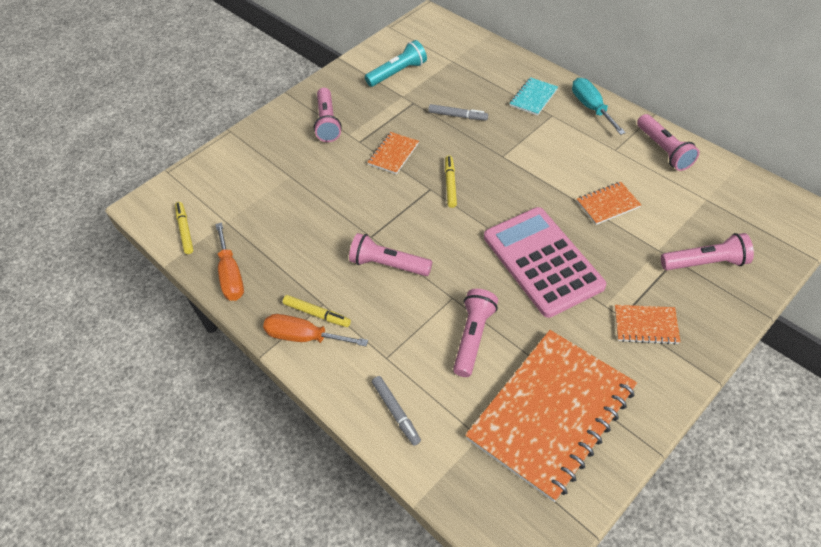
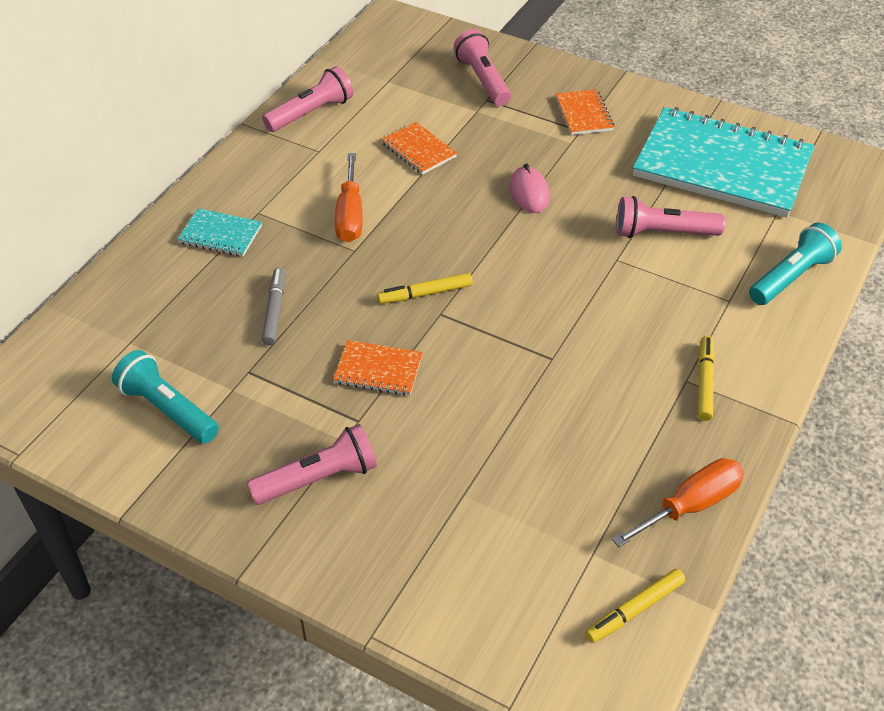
camera: 110 degrees left, 5 degrees down
orange screwdriver [263,314,368,346] -> orange screwdriver moved to [335,153,363,243]
pink flashlight [349,233,432,276] -> none
grey marker [372,376,421,446] -> turquoise flashlight [749,223,842,305]
orange notebook [465,330,637,502] -> turquoise notebook [633,107,814,218]
pink calculator [484,207,606,318] -> pink mouse [510,163,550,213]
turquoise screwdriver [572,78,626,135] -> none

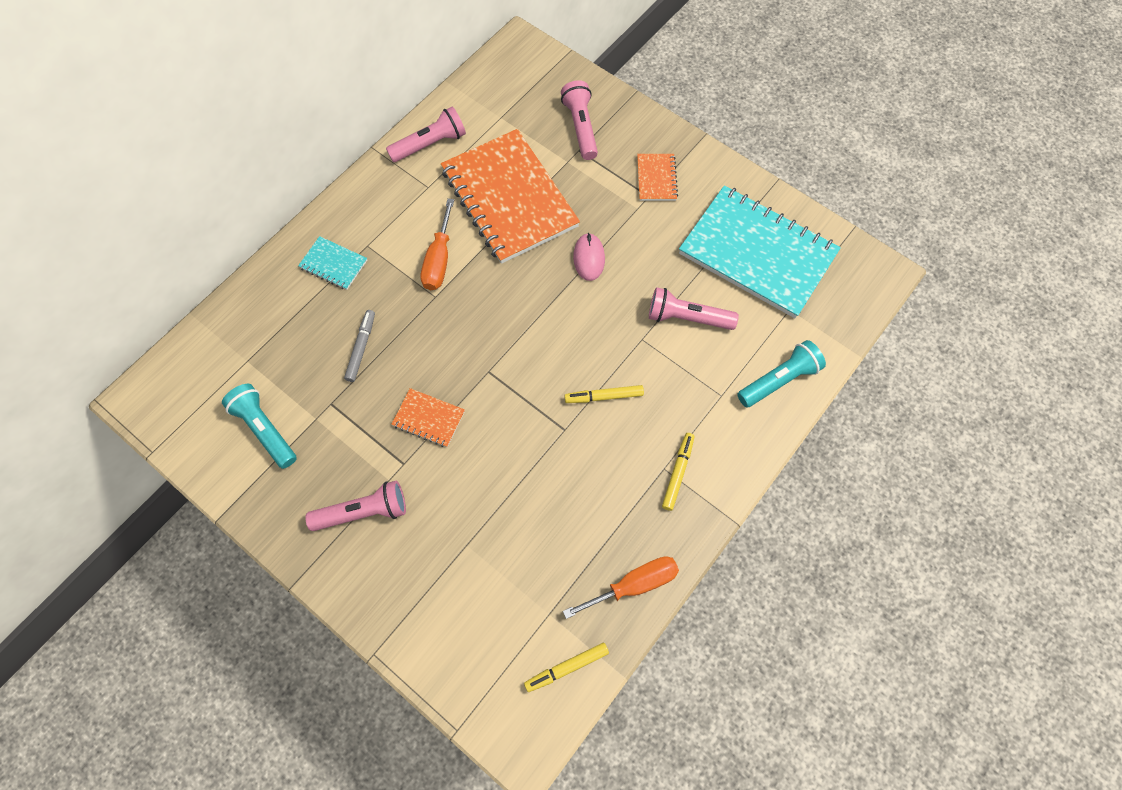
camera: 10 degrees right, 20 degrees up
yellow marker [377,273,473,304] -> yellow marker moved to [564,385,644,403]
orange notebook [381,122,457,175] -> orange notebook [441,129,580,264], size x2.35

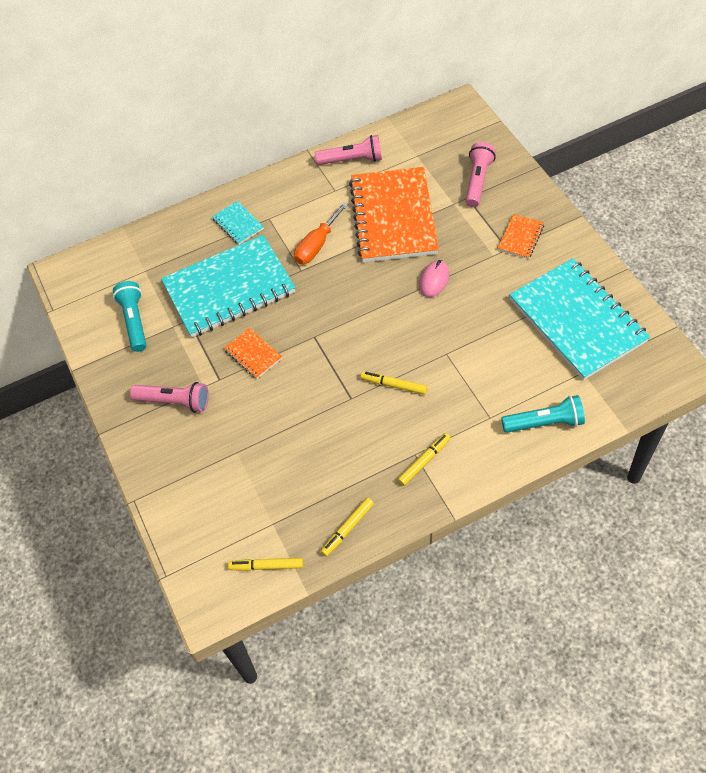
camera: 30 degrees right, 10 degrees down
grey marker [344,310,375,382] -> turquoise notebook [161,235,295,337]
orange screwdriver [563,556,679,619] -> yellow marker [321,498,374,557]
pink flashlight [649,287,739,330] -> none

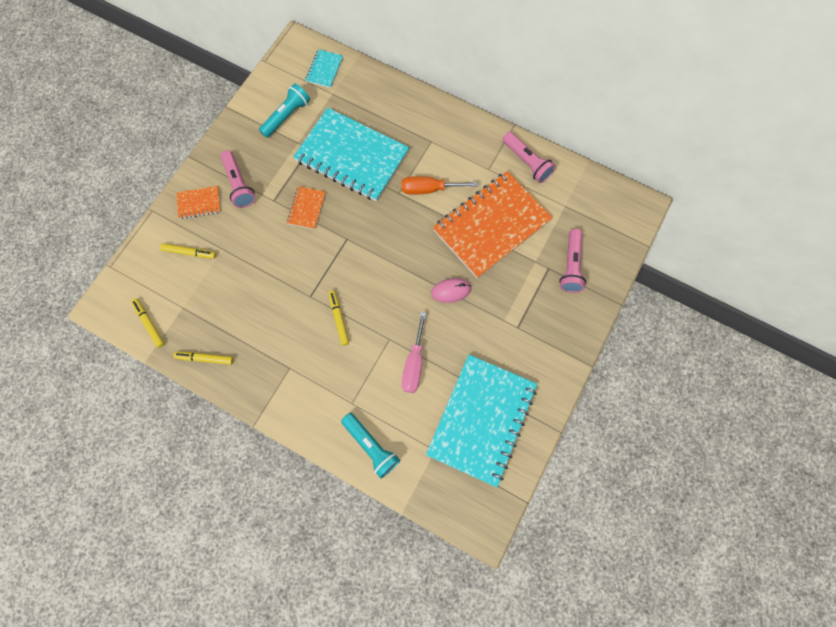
camera: 50 degrees right, 15 degrees up
turquoise notebook [212,201,264,245] -> turquoise notebook moved to [306,49,343,88]
yellow marker [398,433,450,486] -> yellow marker moved to [160,243,216,259]
pink flashlight [465,142,496,207] -> pink flashlight turned 120 degrees clockwise [559,229,586,293]
orange notebook [498,214,544,259] -> orange notebook moved to [177,186,221,219]
none -> pink screwdriver [402,312,426,393]

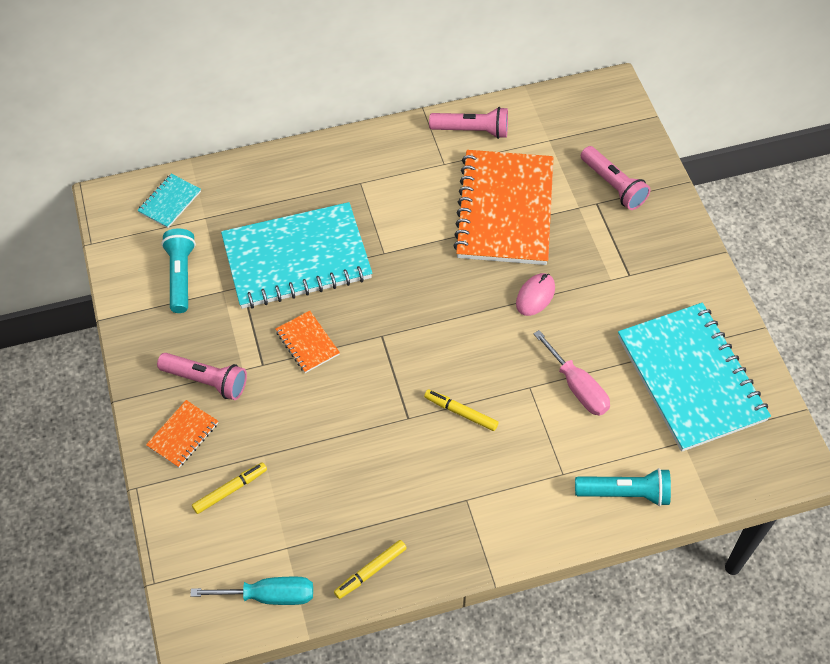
camera: 45 degrees left, 15 degrees down
yellow marker [131,299,165,348] -> turquoise screwdriver [190,577,313,605]
turquoise notebook [306,49,343,88] -> turquoise notebook turned 60 degrees clockwise [137,174,201,228]
orange screwdriver [401,176,478,194] -> none

